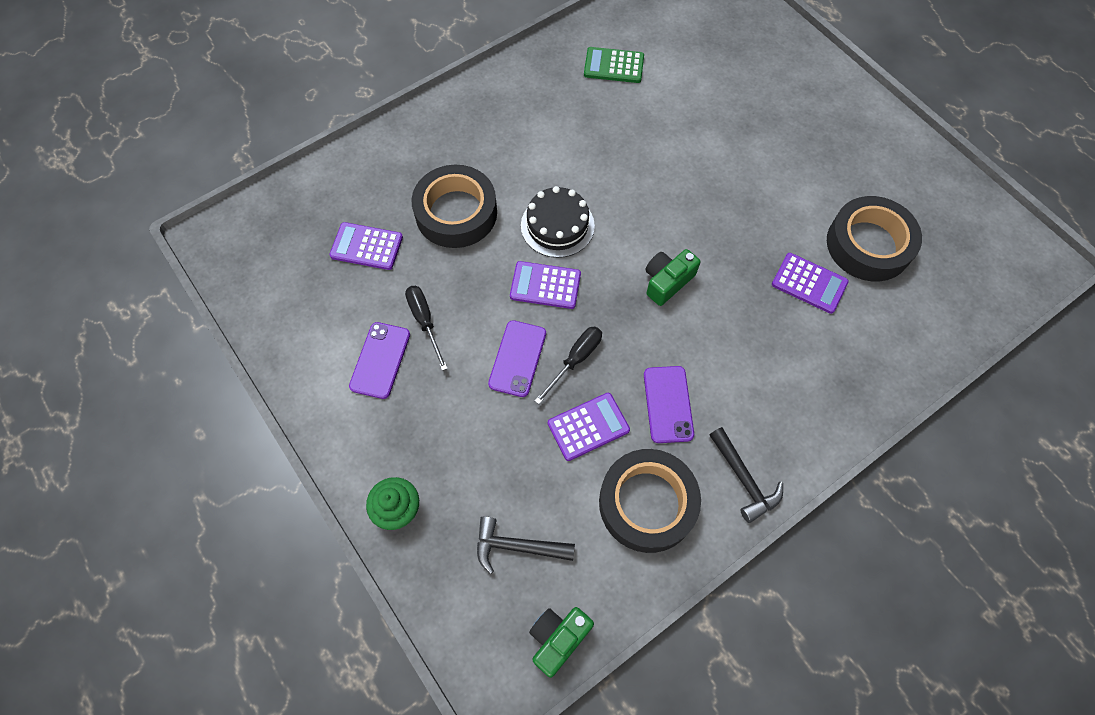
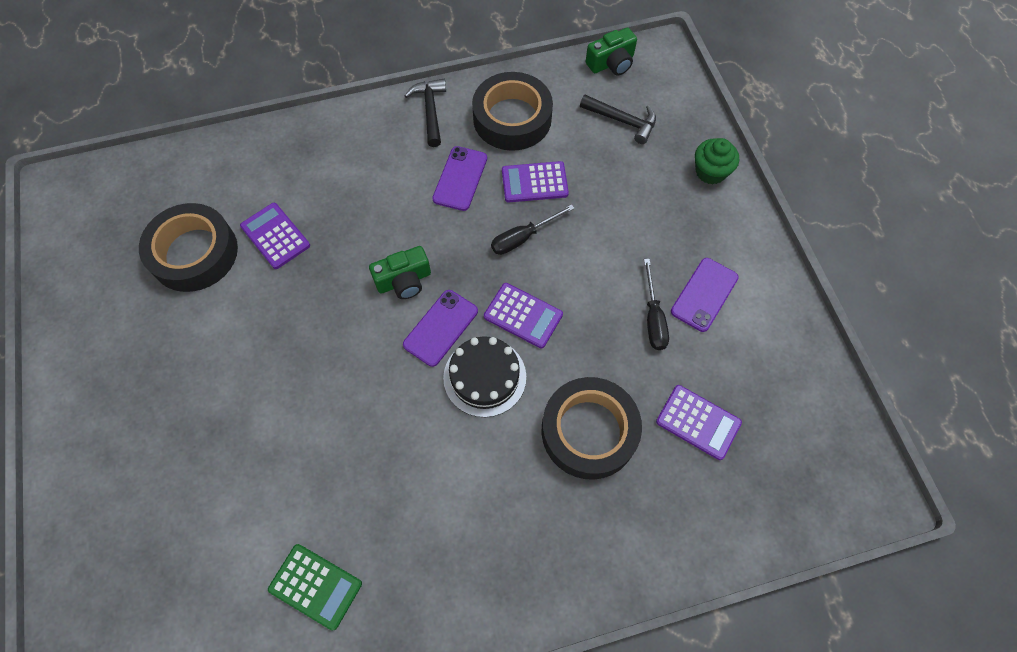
camera: 160 degrees left, 0 degrees up
purple phone [488,320,546,397] -> purple phone moved to [403,290,478,367]

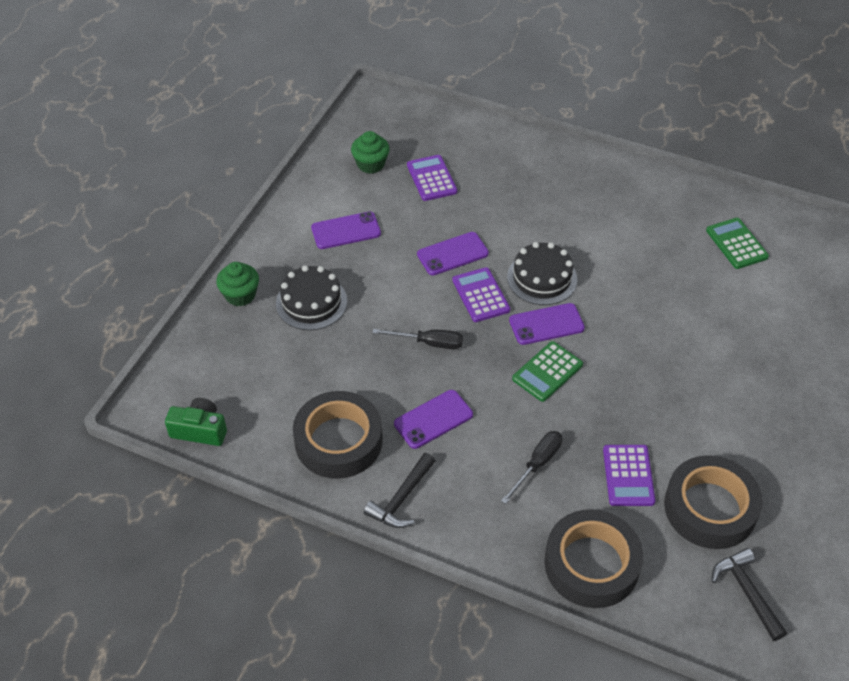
camera: 140 degrees left, 15 degrees down
green camera [369,246,431,299] -> green calculator [512,341,583,402]
purple calculator [502,161,569,202] -> none
black tape [542,377,642,480] -> black tape moved to [544,509,643,608]
black hammer [580,95,656,144] -> black hammer moved to [712,548,787,641]
black screwdriver [644,259,669,350] -> black screwdriver moved to [501,431,562,504]
none -> black cake [276,265,347,330]
none -> green cupcake [351,131,390,174]
none -> purple phone [417,232,489,275]

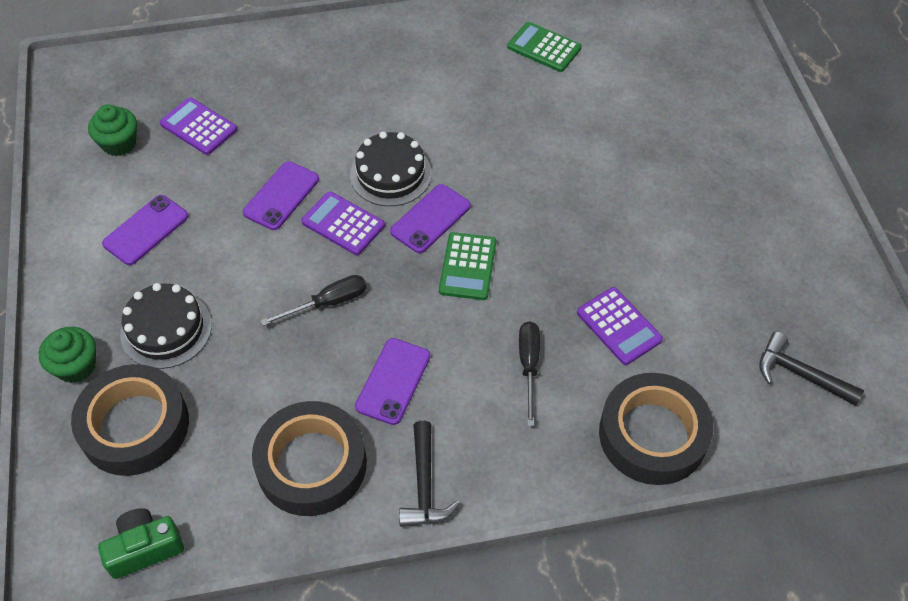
camera: 35 degrees left, 5 degrees up
black tape [664,455,763,549] -> black tape moved to [71,364,189,476]

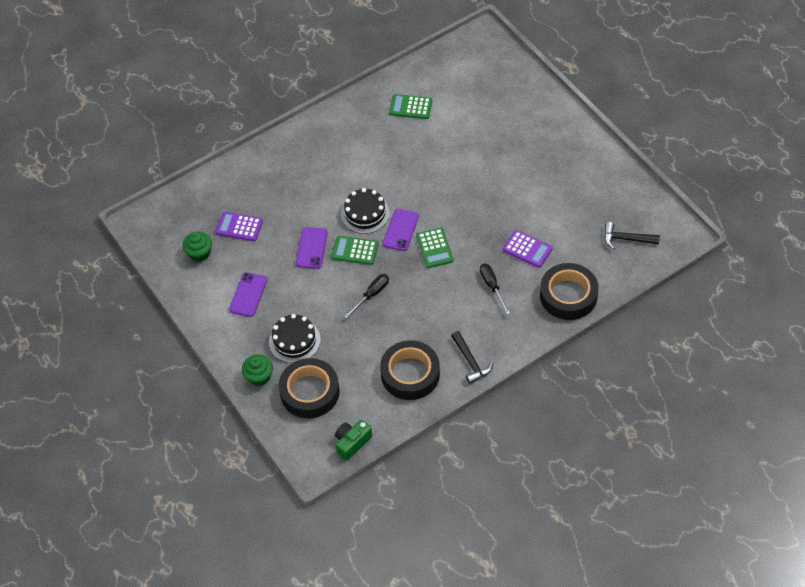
camera: 20 degrees left, 0 degrees up
purple calculator [301,191,385,255] -> green calculator [332,236,379,265]
purple phone [355,338,431,425] -> none

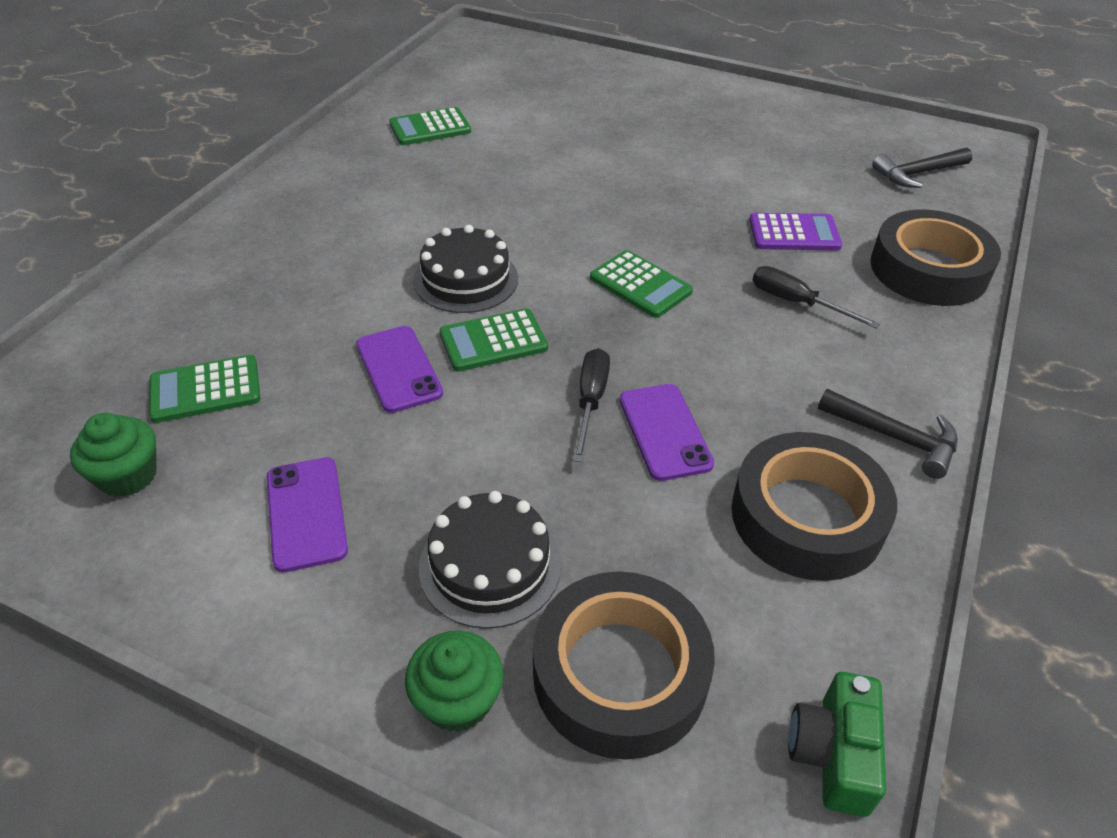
camera: 35 degrees left, 10 degrees down
purple calculator [216,212,263,241] -> green calculator [149,355,260,423]
purple phone [383,209,419,251] -> purple phone moved to [620,384,714,481]

